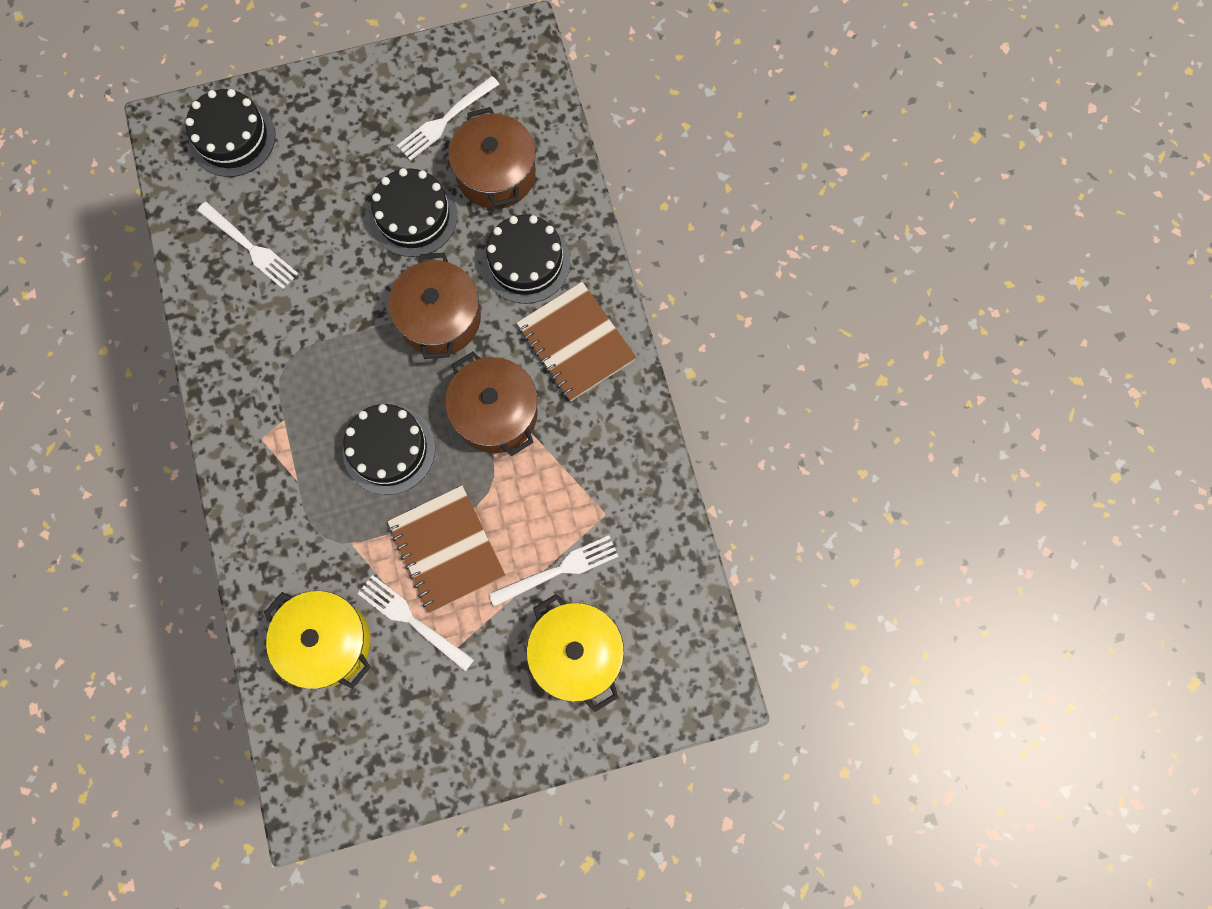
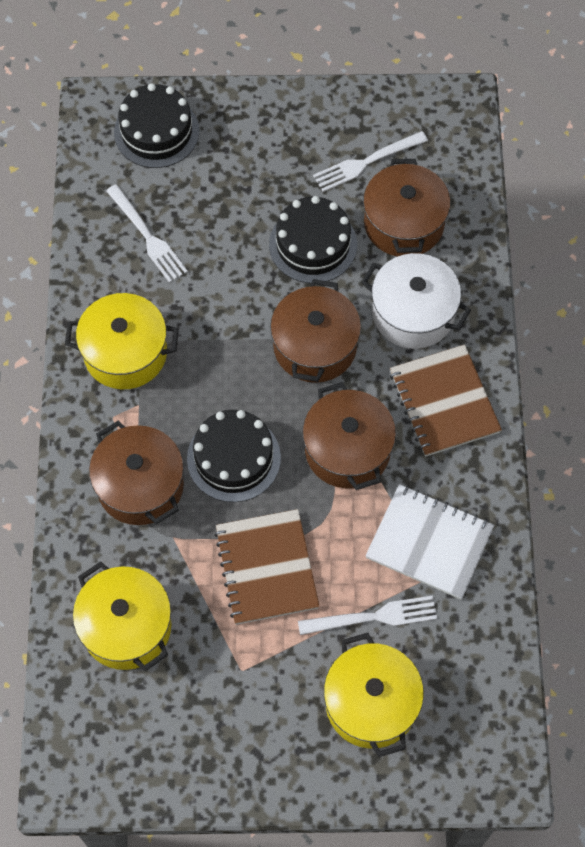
camera: 15 degrees right, 10 degrees down
white fork [357,575,474,671] -> none
black cake [482,215,570,304] -> white pot [361,253,471,349]
none -> yellow pot [65,293,179,389]
none -> brown pot [89,421,184,525]
none -> white notebook [365,484,494,600]

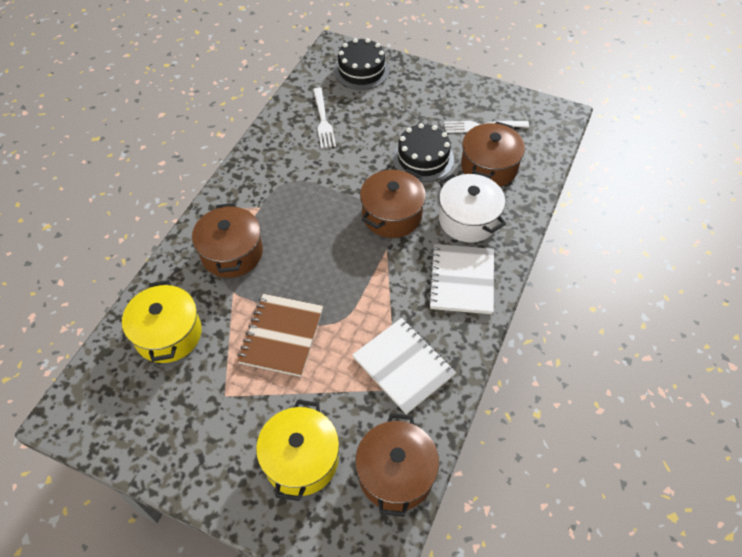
camera: 25 degrees right, 10 degrees down
yellow pot [65,293,179,389] -> none
black cake [187,410,281,502] -> none
white fork [298,595,437,635] -> none
brown pot [303,382,396,490] -> brown pot moved to [355,413,439,517]
brown notebook [390,344,502,457] -> white notebook [428,244,494,314]

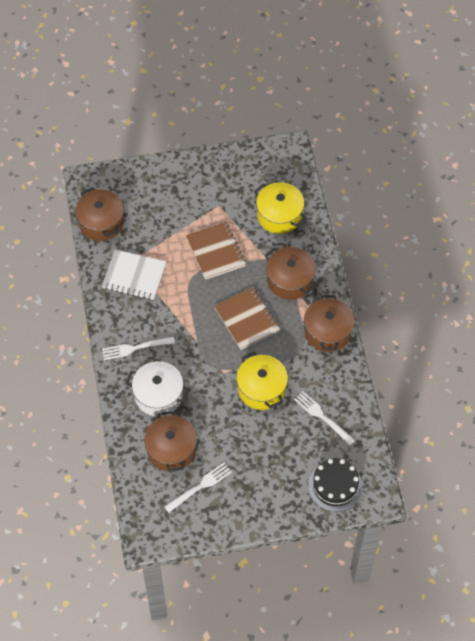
camera: 145 degrees right, 5 degrees up
yellow pot [256,400,339,501] -> yellow pot moved to [236,352,288,410]
brown pot [360,169,426,238] -> brown pot moved to [304,295,355,352]
black cake [393,123,454,182] -> none
white notebook [428,244,494,314] -> white fork [102,337,175,360]
none -> brown notebook [214,287,280,350]

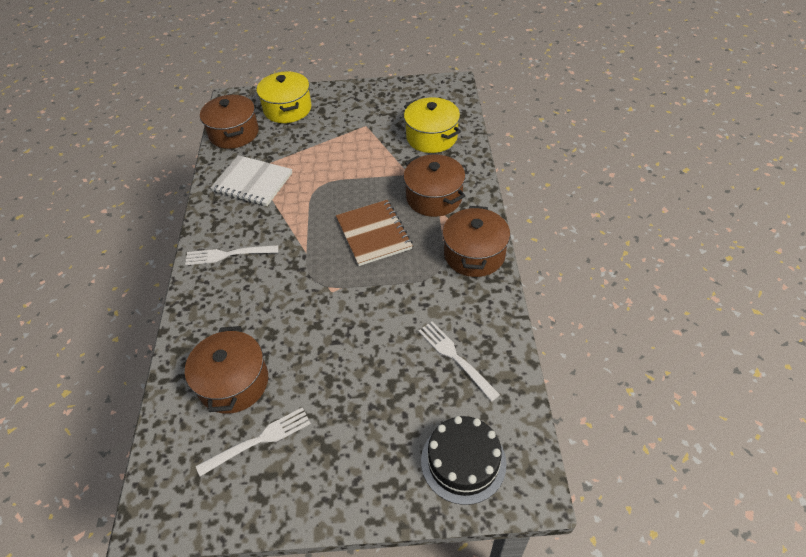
camera: 10 degrees right, 10 degrees down
white pot [126,361,190,416] -> none
brown notebook [186,222,246,280] -> none
yellow pot [236,352,288,410] -> yellow pot moved to [257,71,312,123]

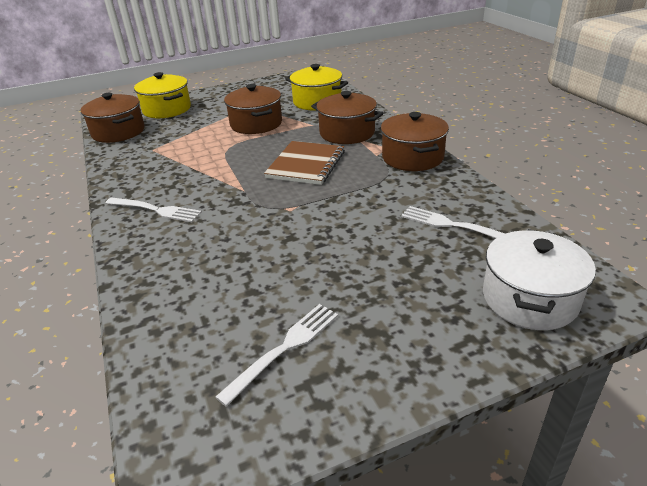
camera: 20 degrees left, 15 degrees down
white fork [185,245,279,265] -> white fork turned 135 degrees counterclockwise [105,197,202,222]
brown pot [185,326,268,414] -> brown pot moved to [224,84,282,134]
white notebook [210,155,292,206] -> none
brown notebook [336,200,413,266] -> brown notebook turned 60 degrees clockwise [264,141,345,185]
black cake [421,416,507,505] -> white pot [483,229,596,330]

